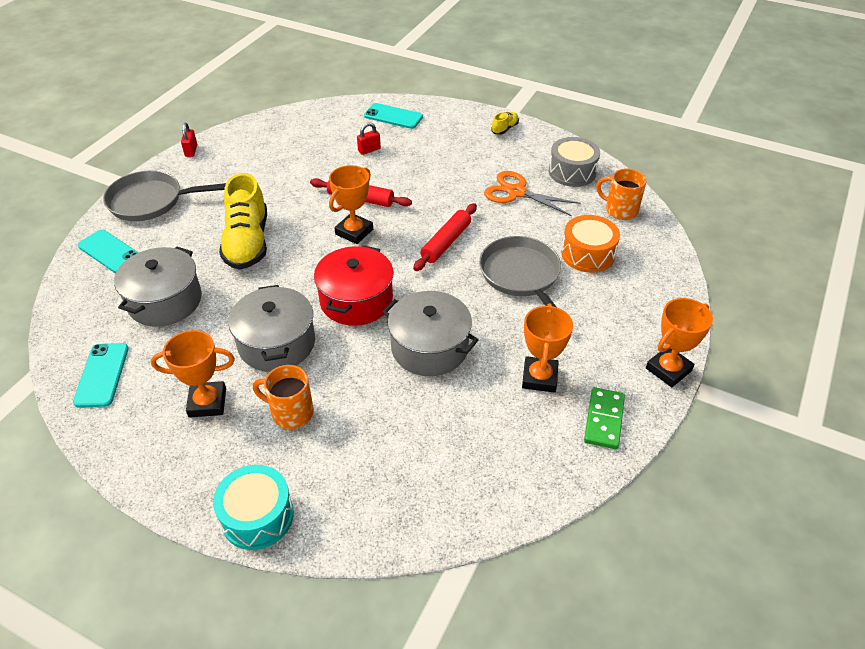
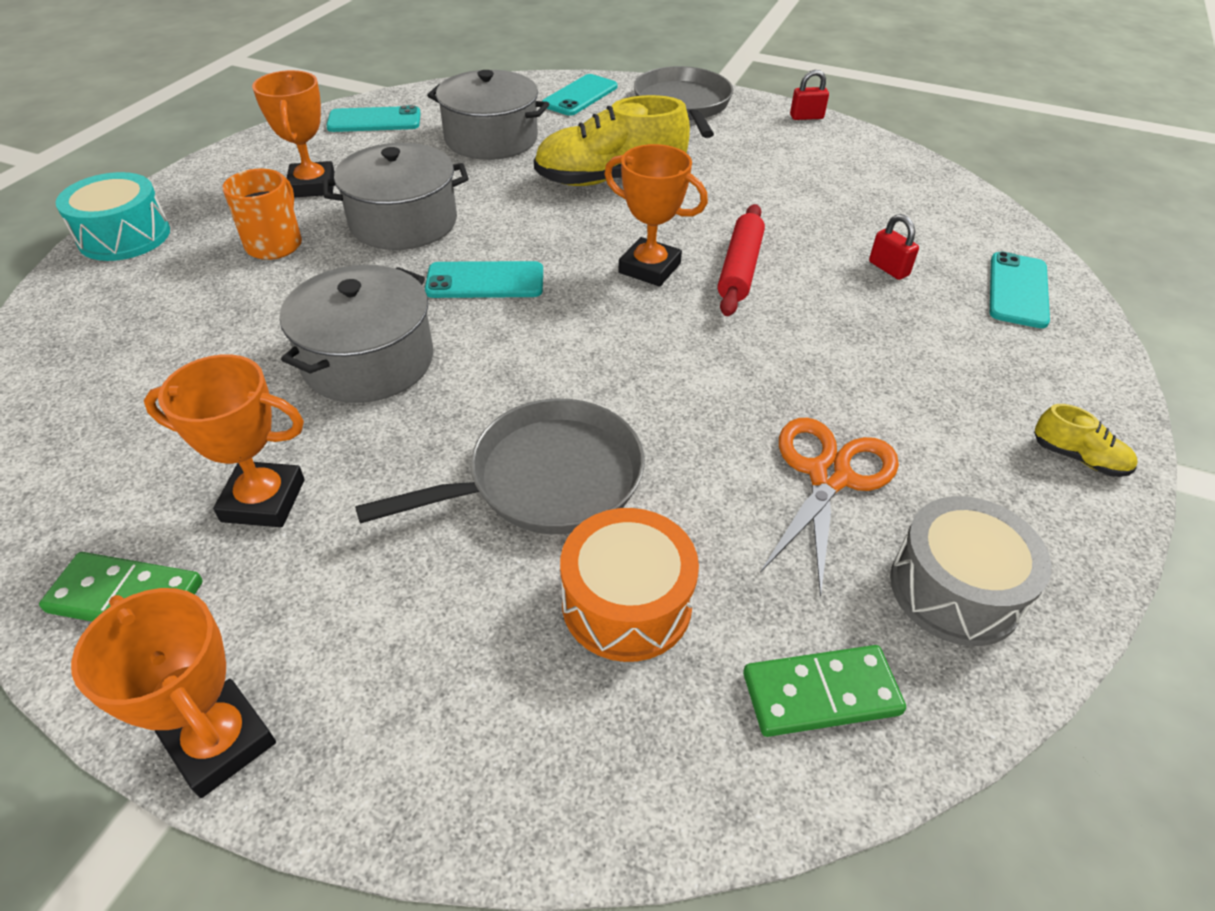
camera: 85 degrees right, 0 degrees up
red pot [314,245,394,326] -> turquoise phone [425,261,543,298]
red rolling pin [413,203,477,271] -> none
orange mug [596,169,647,220] -> green domino [743,645,906,737]

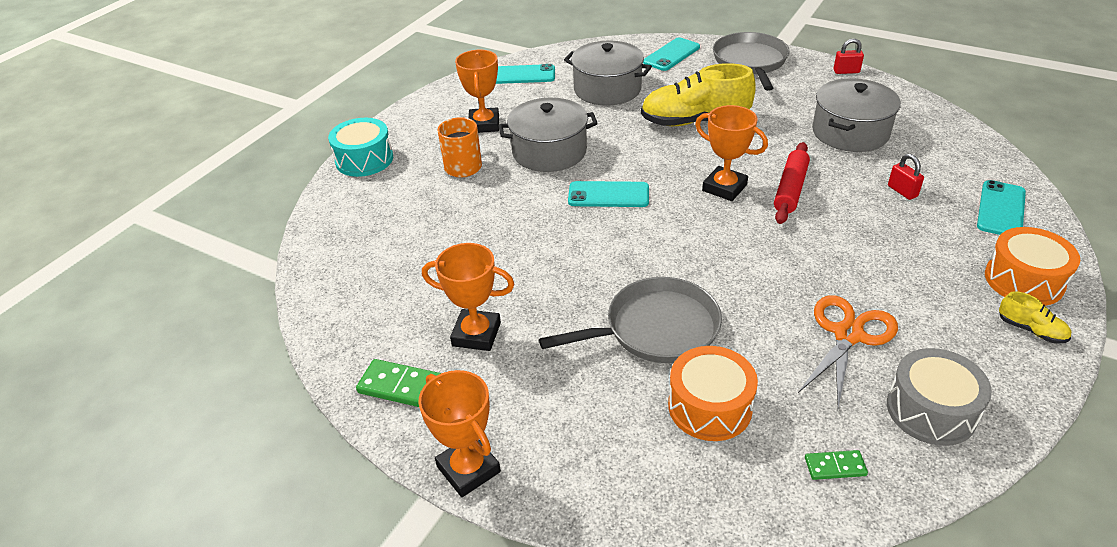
camera: 10 degrees right, 5 degrees down
grey pot [280,265,433,403] -> grey pot moved to [812,78,901,152]
green domino [743,645,906,737] -> green domino [805,450,868,480], size x0.60
none -> orange drum [985,227,1080,306]

